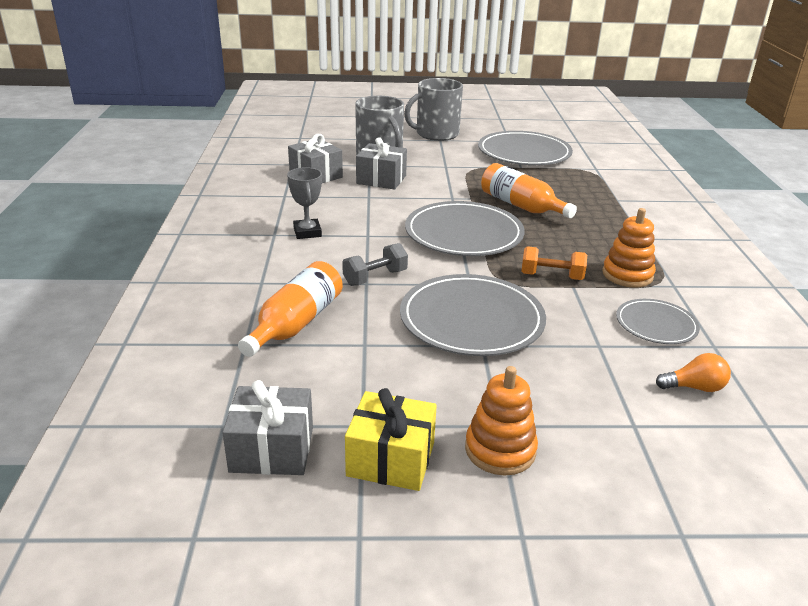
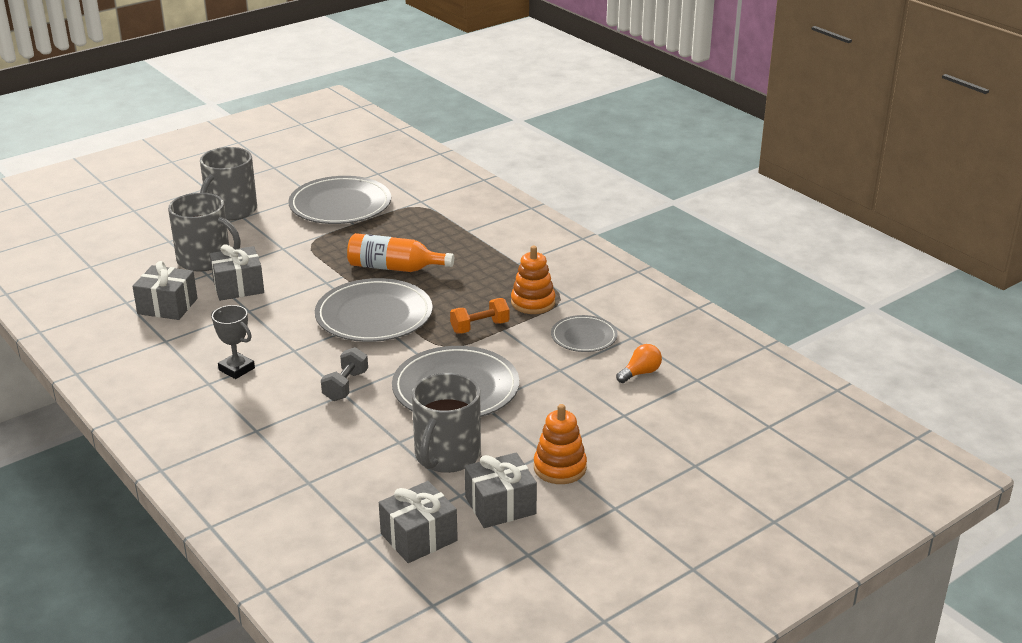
camera: 35 degrees left, 0 degrees up
orange bottle [238,261,343,357] -> none
yellow gift [345,388,437,491] -> grey gift [465,453,537,528]
none -> grey mug [412,373,481,473]

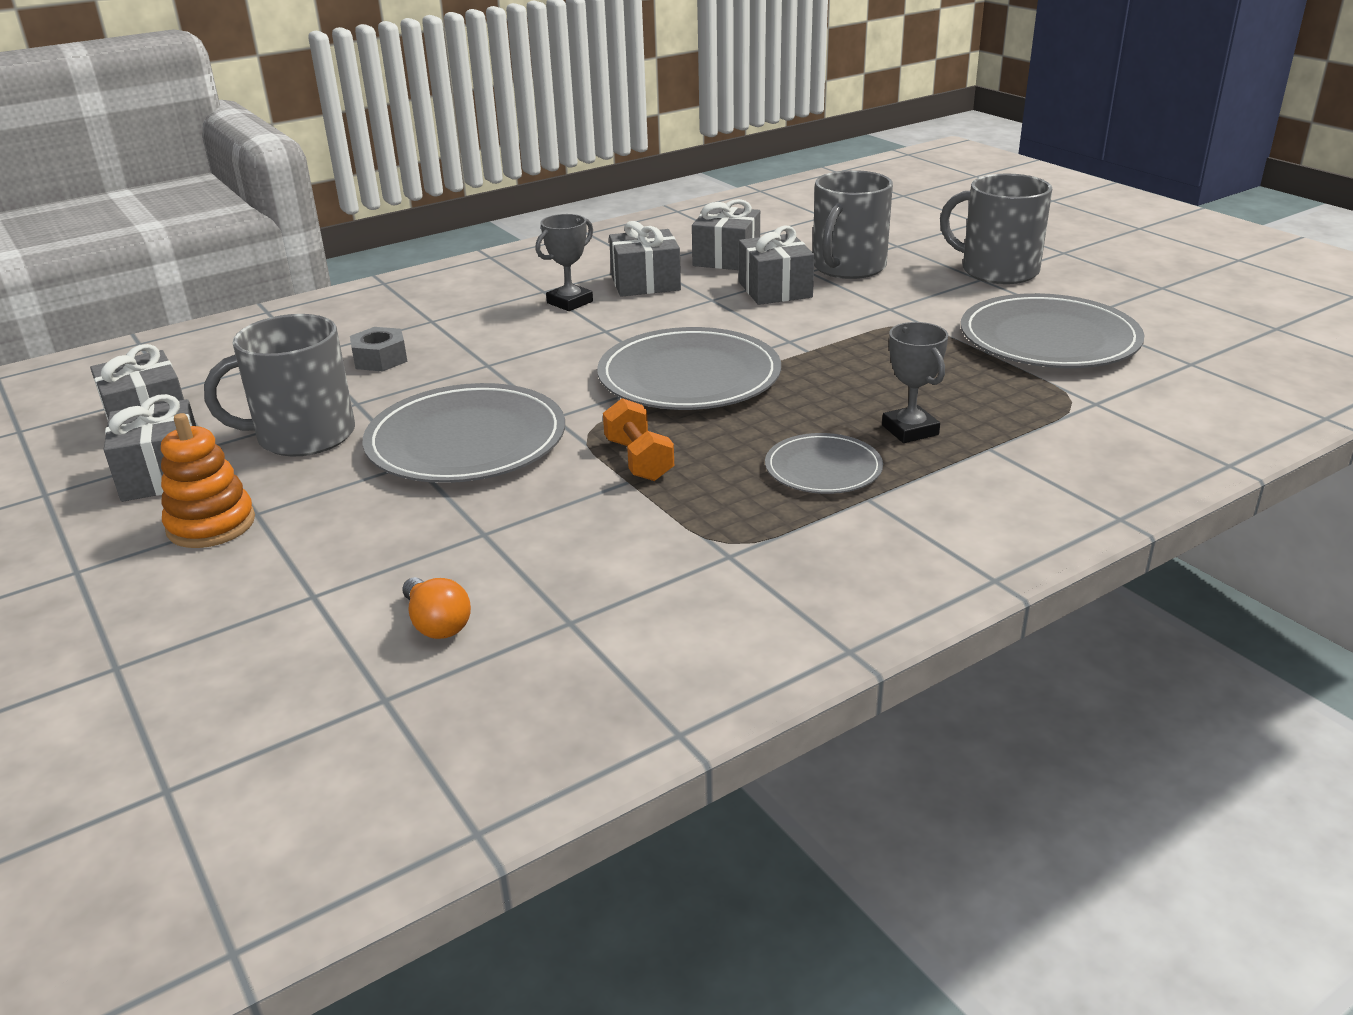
camera: 95 degrees right, 0 degrees up
grey dumbbell [321,347,368,401] -> none
orange bottle [347,233,454,272] -> none
grey mug [412,373,481,473] -> grey mug turned 45 degrees counterclockwise [204,314,355,457]
orange stacking toy [511,246,555,314] -> none
grey plate [551,315,618,352] -> grey plate moved to [765,433,883,494]
none -> grey nut [350,327,407,371]
none -> grey gift [609,221,681,297]
none -> grey trophy [882,322,948,443]

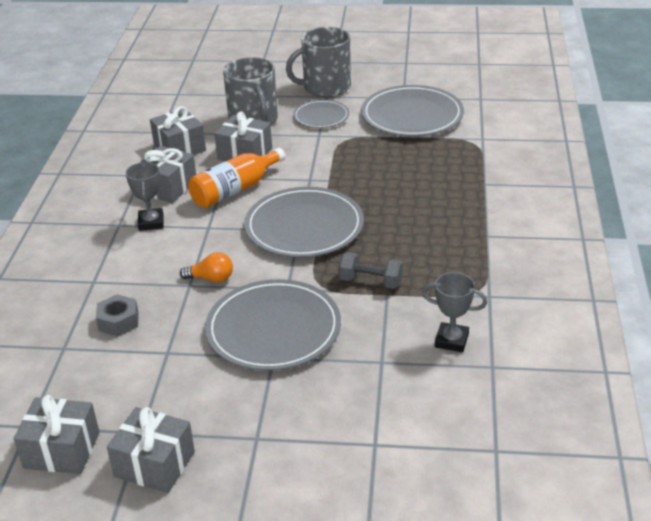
camera: 50 degrees left, 5 degrees up
orange stacking toy [161,413,255,548] -> none
grey mug [204,314,355,457] -> none
orange light bulb [402,577,471,639] -> orange light bulb moved to [180,252,233,282]
orange dumbbell [603,398,674,481] -> grey dumbbell [338,252,403,289]
grey plate [765,433,883,494] -> grey plate moved to [293,100,349,128]
grey trophy [882,322,948,443] -> grey trophy moved to [422,272,487,352]
none -> orange bottle [188,148,285,208]

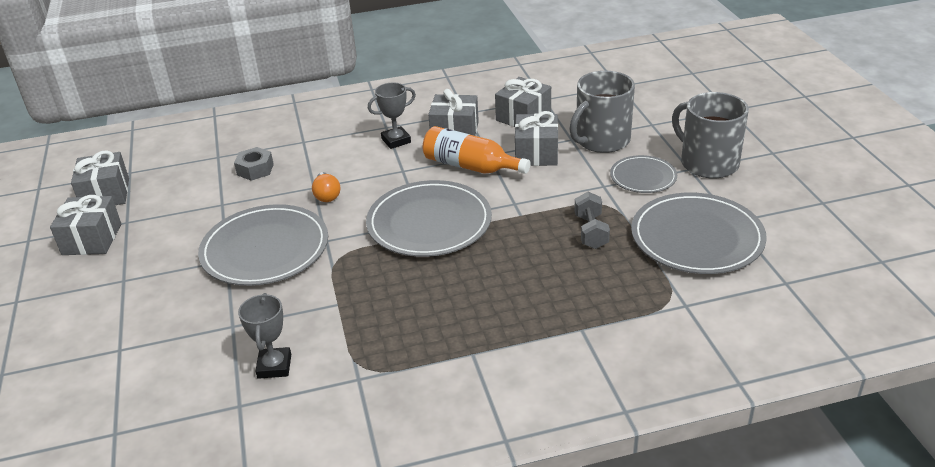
camera: 70 degrees right, 0 degrees up
grey dumbbell [338,252,403,289] -> grey dumbbell moved to [574,192,610,249]

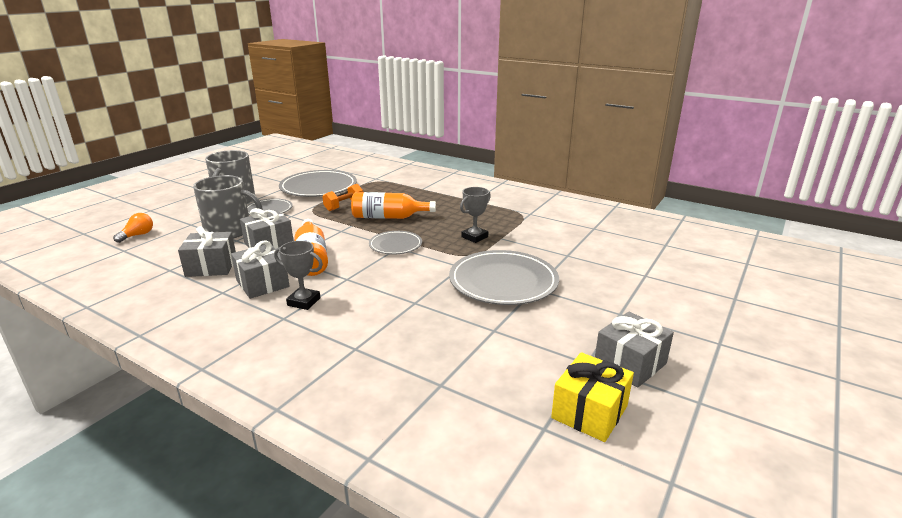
camera: 135 degrees left, 10 degrees down
grey gift [71,150,129,205] -> yellow gift [551,352,634,442]
grey nut [234,147,274,181] -> none
grey trophy [238,293,291,379] -> grey trophy moved to [460,187,491,243]
orange light bulb [312,172,340,202] -> orange light bulb moved to [113,213,153,243]
grey plate [366,180,492,257] -> grey plate [369,231,422,254], size x0.55
grey dumbbell [574,192,610,249] -> orange dumbbell [323,184,363,211]
none -> orange bottle [351,192,436,219]

